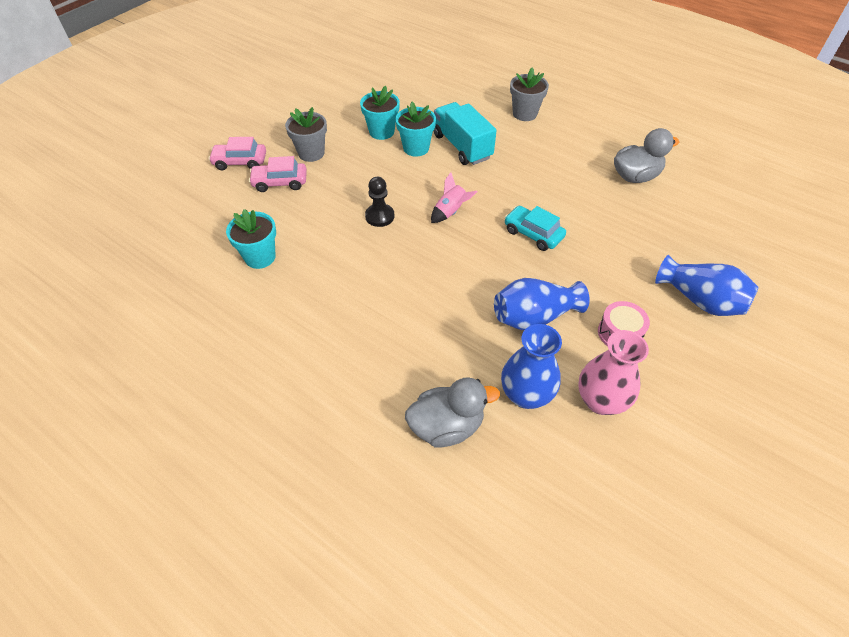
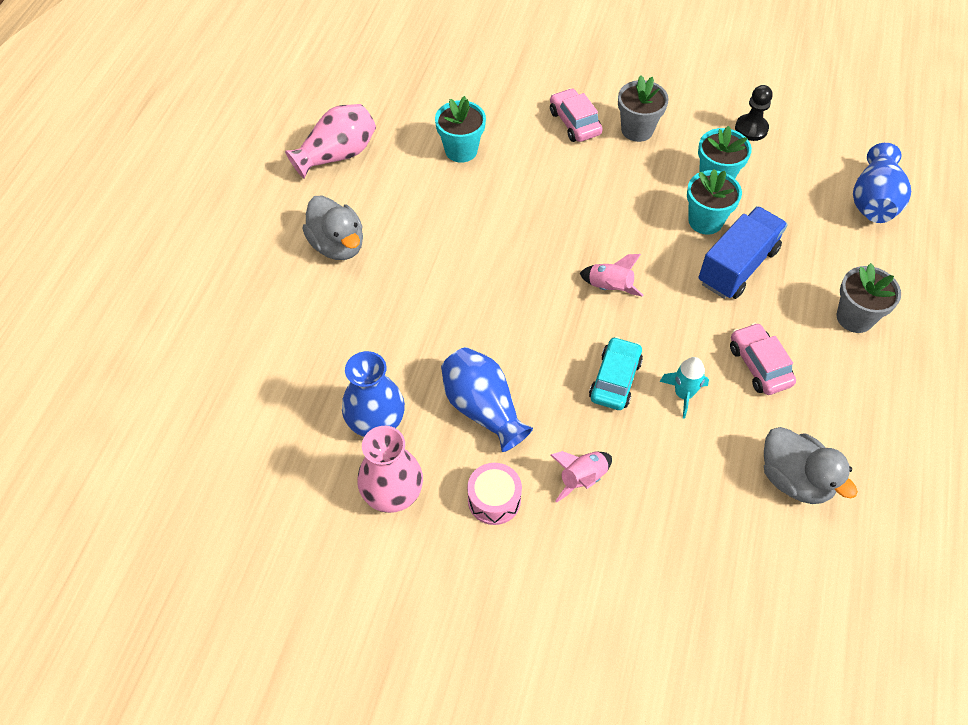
camera: 70 degrees right, 5 degrees up
pink car [208,137,266,170] -> pink car moved to [730,323,796,395]
black pawn [365,177,394,227] -> black pawn moved to [735,85,773,141]
grey duck [405,377,500,447] -> grey duck moved to [302,195,363,260]
turquoise truck [434,102,497,165] -> blue truck [698,206,788,299]
blue vase [655,255,759,316] -> blue vase moved to [853,143,911,223]
none -> pink vase [285,104,376,178]
none -> pink rocket [550,451,612,502]
none -> turquoise rocket [660,357,709,419]

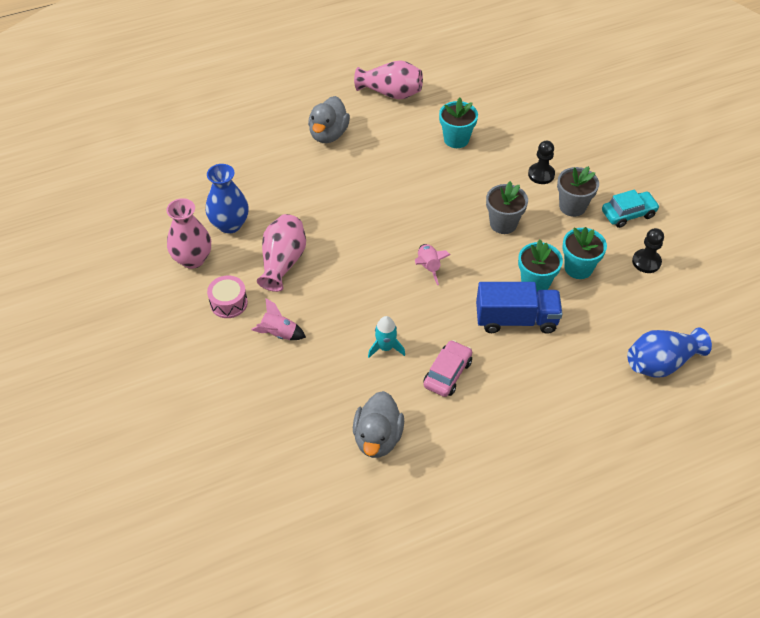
camera: 50 degrees right, 5 degrees down
blue vase [441,347,533,452] -> pink vase [257,214,306,292]
pink car [550,88,602,142] -> black pawn [528,141,555,184]
turquoise car [589,337,643,410] -> turquoise car moved to [602,189,660,228]
grey flower pot [836,263,901,333] -> grey flower pot moved to [486,181,528,234]

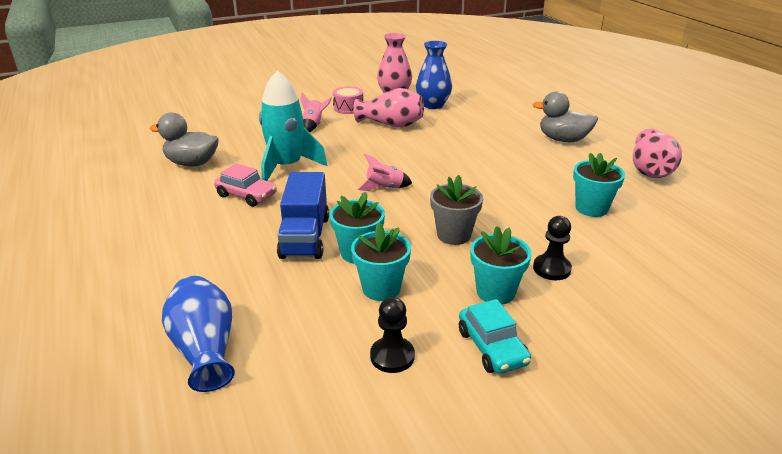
camera: 90 degrees right, 20 degrees down
turquoise rocket [368,316,405,358] -> turquoise rocket [259,70,327,181], size x2.01
grey flower pot [557,166,599,217] -> turquoise flower pot [470,226,532,305]

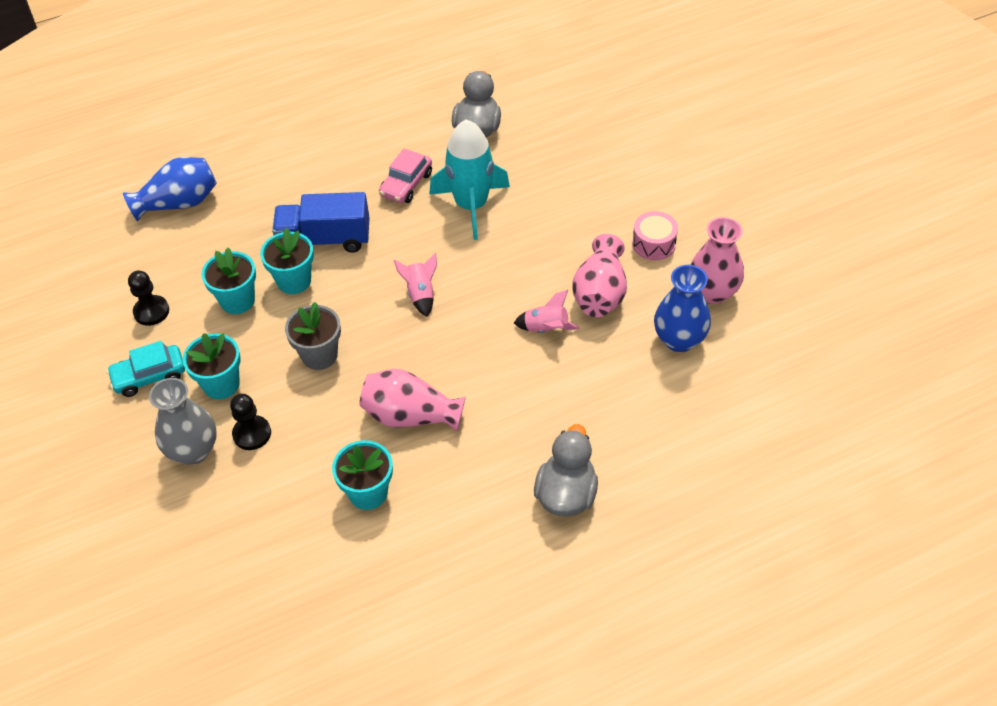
camera: 90 degrees right, 20 degrees up
pink rocket [300,93,332,132] -> pink rocket moved to [514,290,580,333]
pink vase [633,128,682,178] -> pink vase moved to [359,369,466,432]
none -> grey vase [149,378,217,465]

